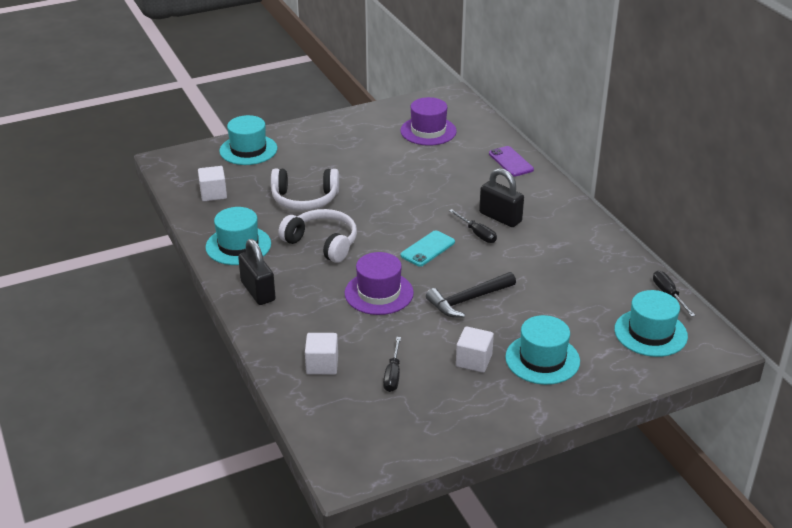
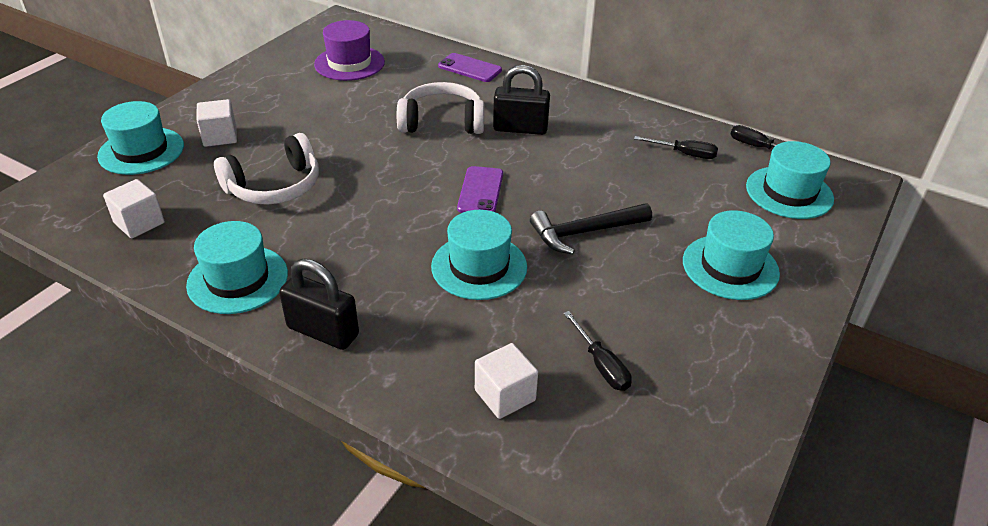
camera: 35 degrees left, 5 degrees up
white headphones [278,209,357,263] -> white headphones moved to [397,82,484,134]
purple hat [345,252,414,315] -> turquoise hat [431,210,527,300]
turquoise phone [401,230,455,266] -> purple phone [457,166,503,213]
black hammer [426,272,516,318] -> black hammer turned 45 degrees clockwise [530,203,652,254]
black screwdriver [449,209,497,243] -> black screwdriver moved to [634,136,718,159]
white cube [456,326,494,373] -> white cube moved to [196,99,237,147]

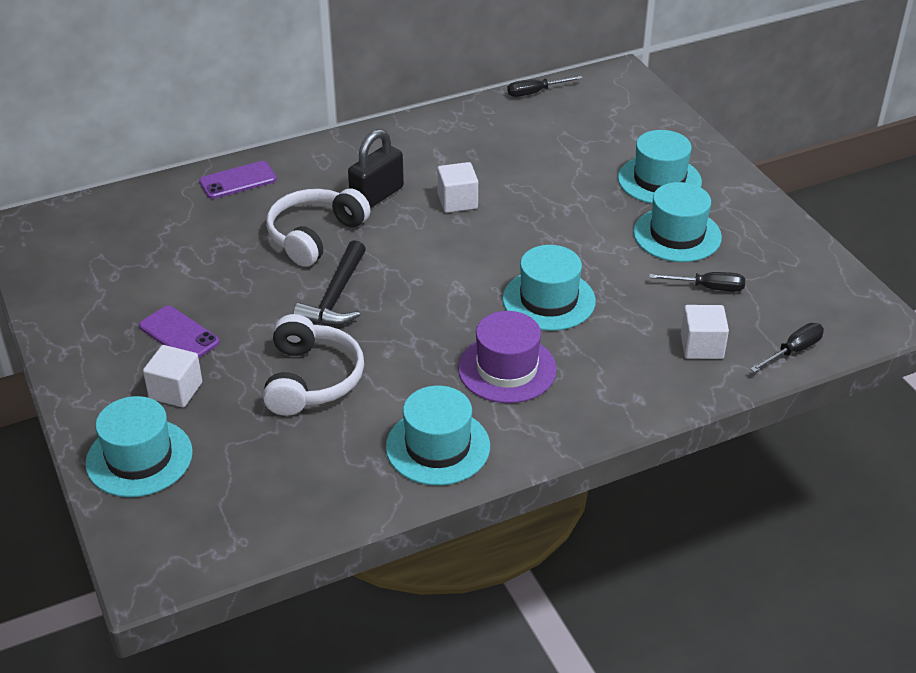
camera: 55 degrees left, 0 degrees up
white cube [103,179,165,238] -> white cube moved to [437,162,478,213]
black padlock [279,259,359,350] -> none
purple hat [314,20,385,81] -> purple hat moved to [458,311,557,403]
purple phone [457,166,503,213] -> purple phone moved to [139,306,220,358]
black hammer [530,203,652,254] -> black hammer moved to [293,240,366,326]
black screwdriver [634,136,718,159] -> black screwdriver moved to [750,323,824,373]
turquoise hat [746,141,834,219] -> turquoise hat moved to [633,182,722,262]

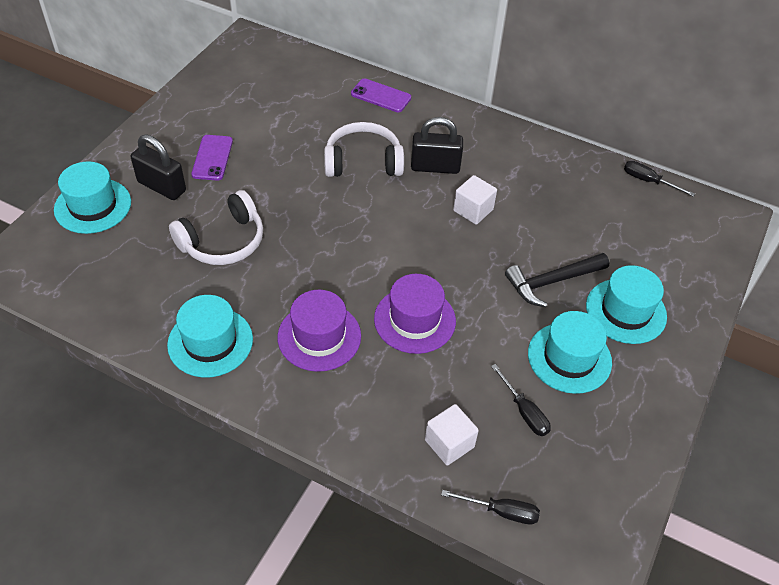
camera: 50 degrees right, 10 degrees up
white cube [143,345,202,407] -> black padlock [131,135,186,200]
black hammer [293,240,366,326] -> black hammer moved to [505,253,609,307]
turquoise hat [502,245,596,331] -> purple hat [374,274,456,354]

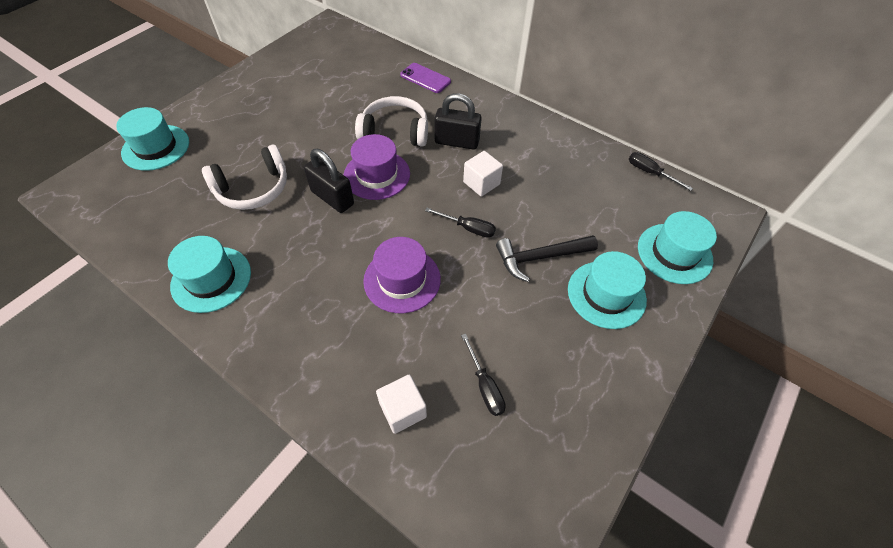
camera: 10 degrees right, 5 degrees up
black padlock [131,135,186,200] -> black padlock moved to [304,149,354,213]
purple phone [191,135,233,181] -> none
purple hat [277,290,361,372] -> purple hat moved to [344,134,410,200]
black screwdriver [441,490,540,525] -> black screwdriver moved to [425,208,496,238]
turquoise hat [528,311,612,394] -> turquoise hat moved to [638,211,717,284]

